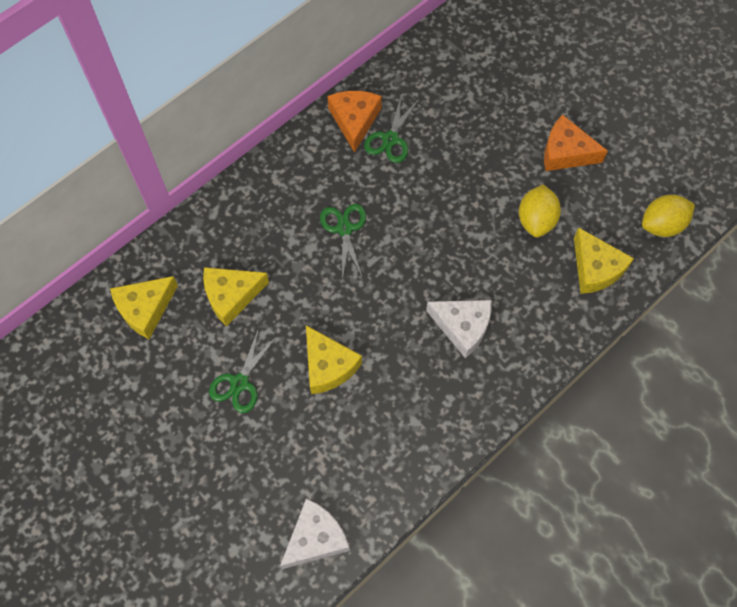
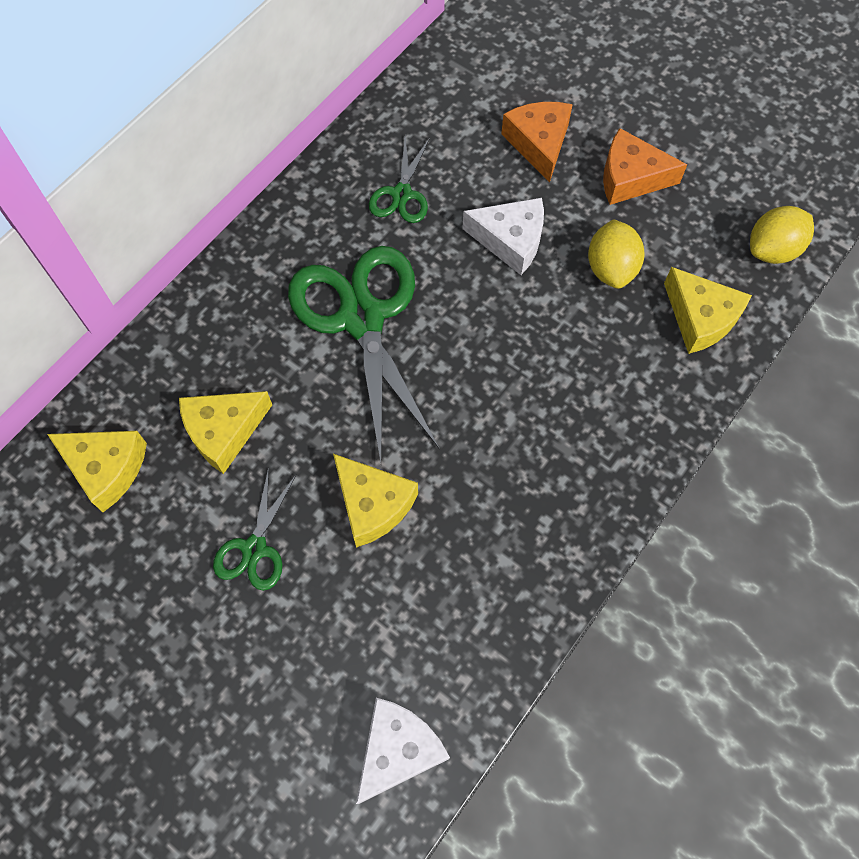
camera: 10 degrees left, 0 degrees up
yellow cheese [110,276,178,339] -> yellow cheese turned 105 degrees counterclockwise [47,431,147,512]
green scissors [320,204,366,280] -> green scissors [288,246,440,462], size x2.06
orange cheese [328,91,382,153] -> orange cheese moved to [501,102,573,183]
white cheese [426,300,492,359] -> white cheese moved to [462,198,544,275]

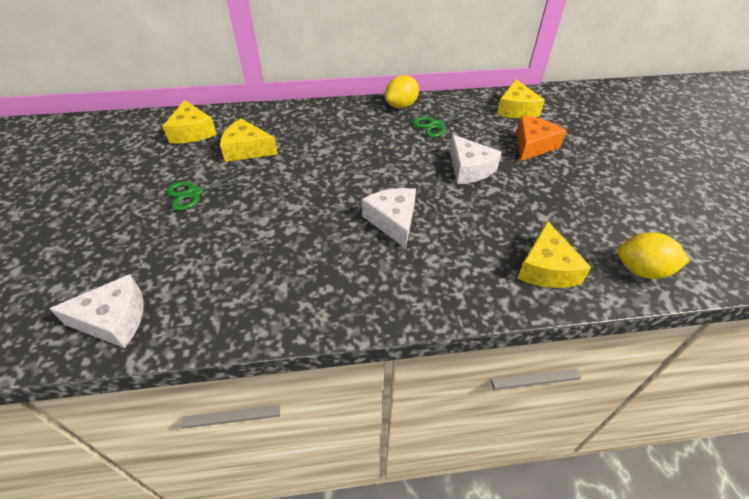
camera: 45 degrees right, 20 degrees down
green scissors [288,246,440,462] -> none
yellow cheese [333,454,418,548] -> yellow cheese moved to [497,79,545,119]
yellow lemon [588,219,645,289] -> yellow lemon moved to [385,75,419,109]
orange cheese [603,128,687,205] -> none
none -> white cheese [362,188,416,248]

